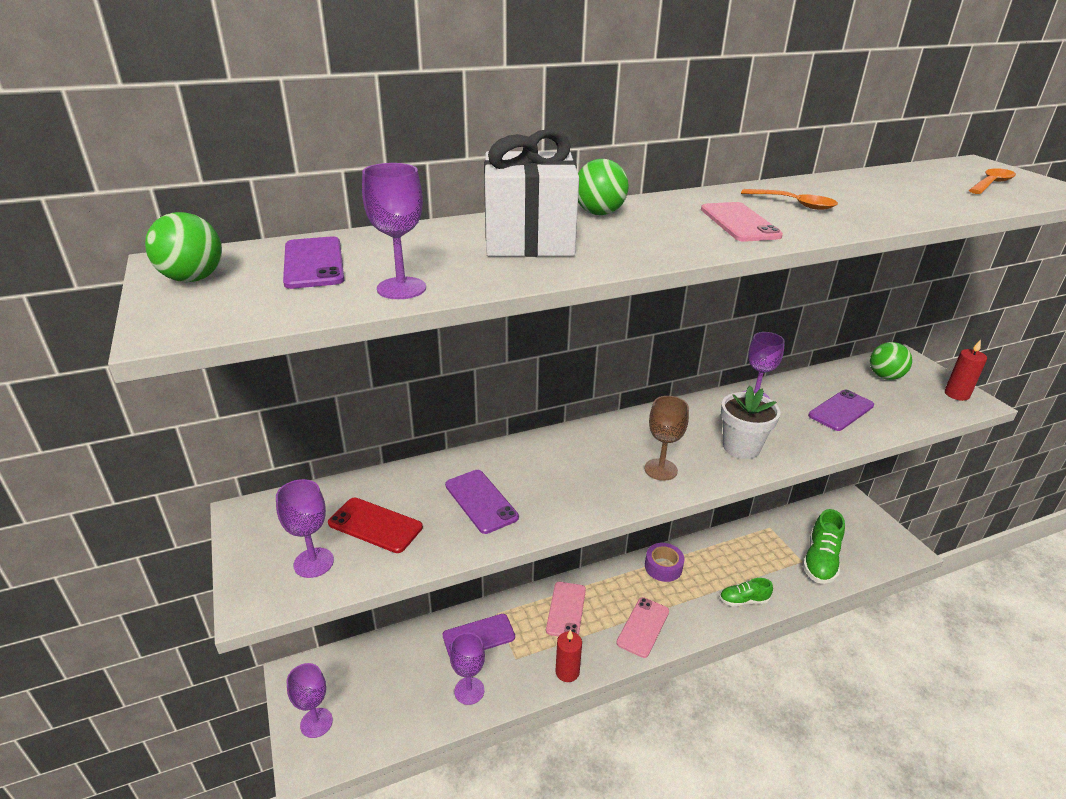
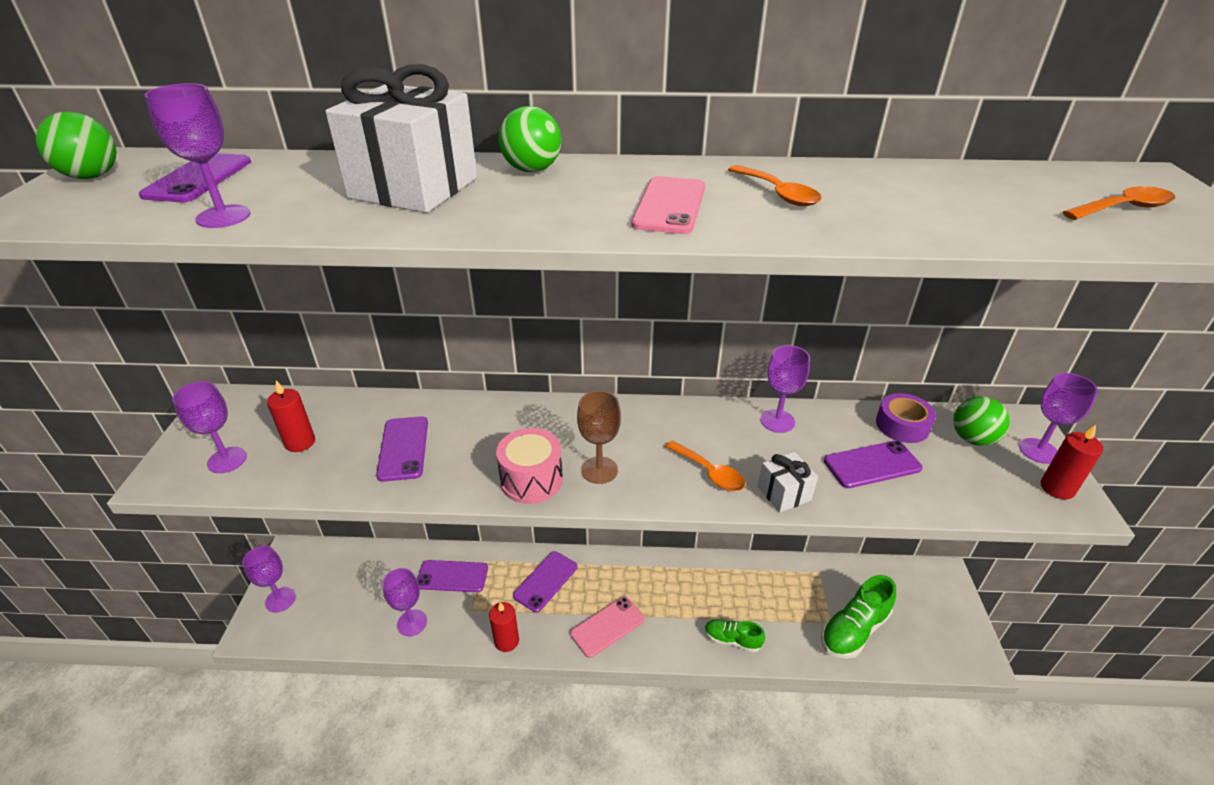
camera: 25 degrees right, 5 degrees up
red phone [328,498,423,553] -> red candle [267,381,315,452]
pink phone [546,582,586,637] -> purple phone [513,551,577,613]
purple tape [645,543,684,582] -> purple tape moved to [876,393,936,443]
white flower pot [721,386,780,459] -> orange spoon [665,440,745,491]
none -> pink drum [496,428,563,504]
none -> white gift [758,452,818,513]
none -> purple goblet [1019,373,1098,464]

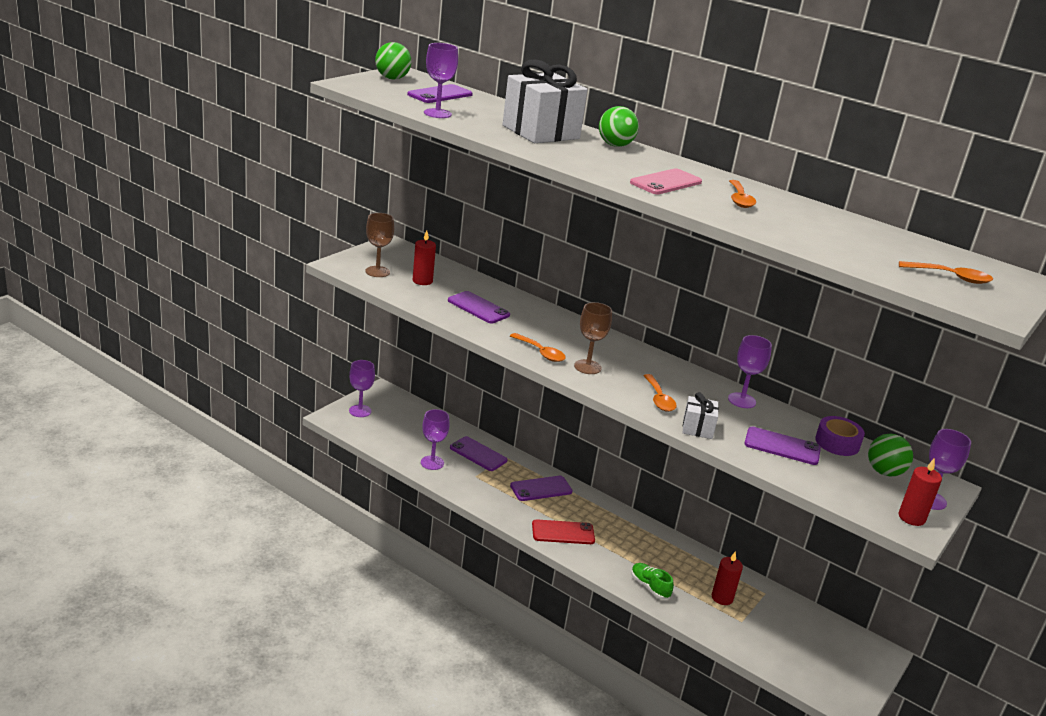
camera: 30 degrees right, 10 degrees down
purple goblet [172,381,247,473] -> brown goblet [365,213,394,277]
purple phone [376,416,428,482] -> purple phone turned 75 degrees counterclockwise [448,291,510,324]
red candle [489,602,519,652] -> red candle moved to [712,551,743,605]
pink drum [496,428,563,504] -> orange spoon [510,333,566,362]
pink phone [570,596,645,658] -> red phone [532,519,595,544]
green shoe [821,575,896,659] -> none

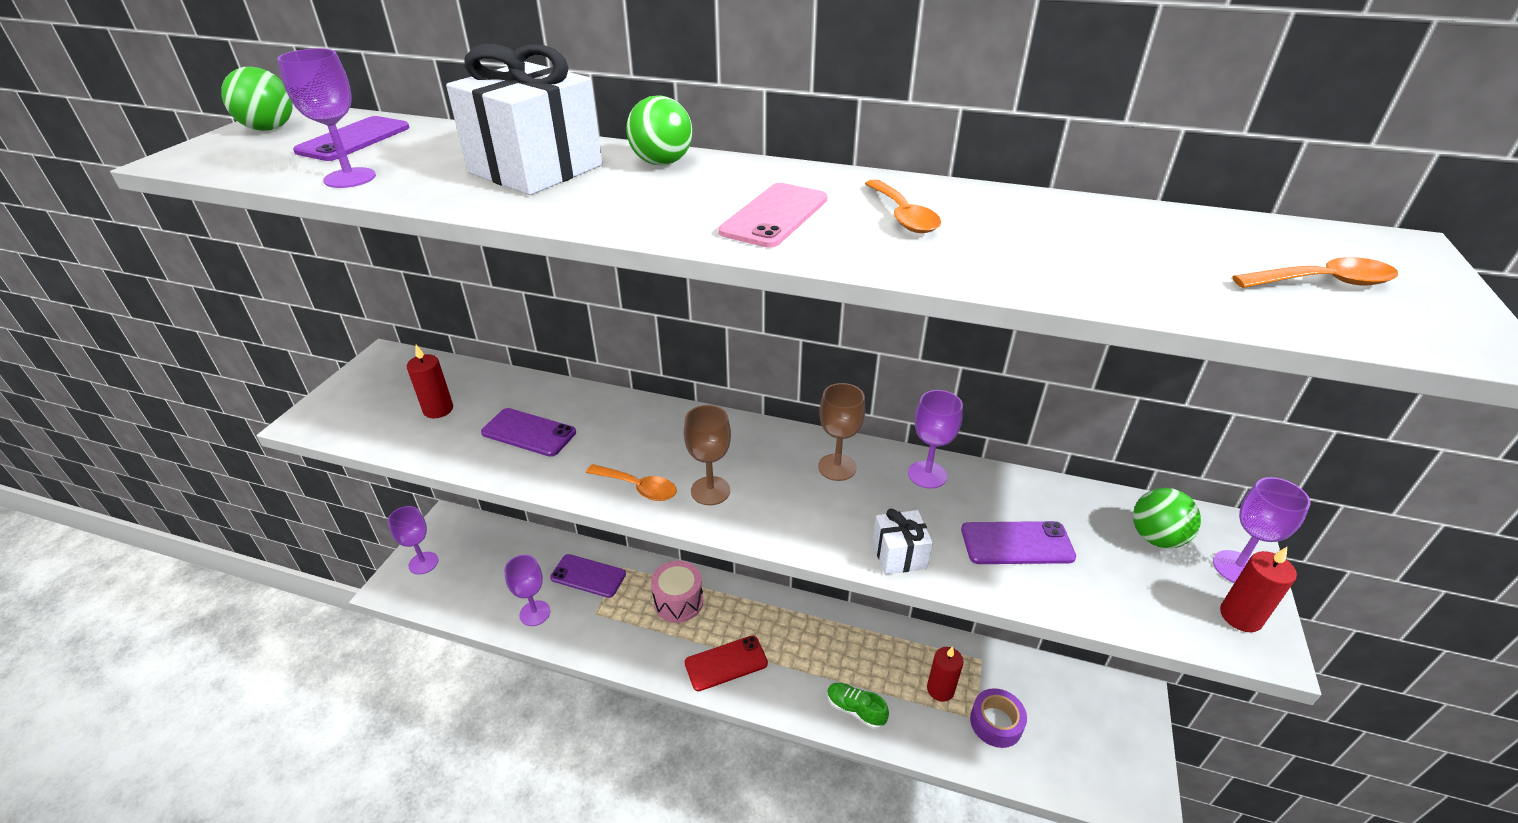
camera: 15 degrees left, 10 degrees up
brown goblet [365,213,394,277] -> brown goblet moved to [818,383,865,481]
purple phone [510,476,573,501] -> pink drum [651,561,703,623]
orange spoon [643,374,677,412] -> none
purple tape [815,416,865,456] -> purple tape moved to [970,688,1027,748]

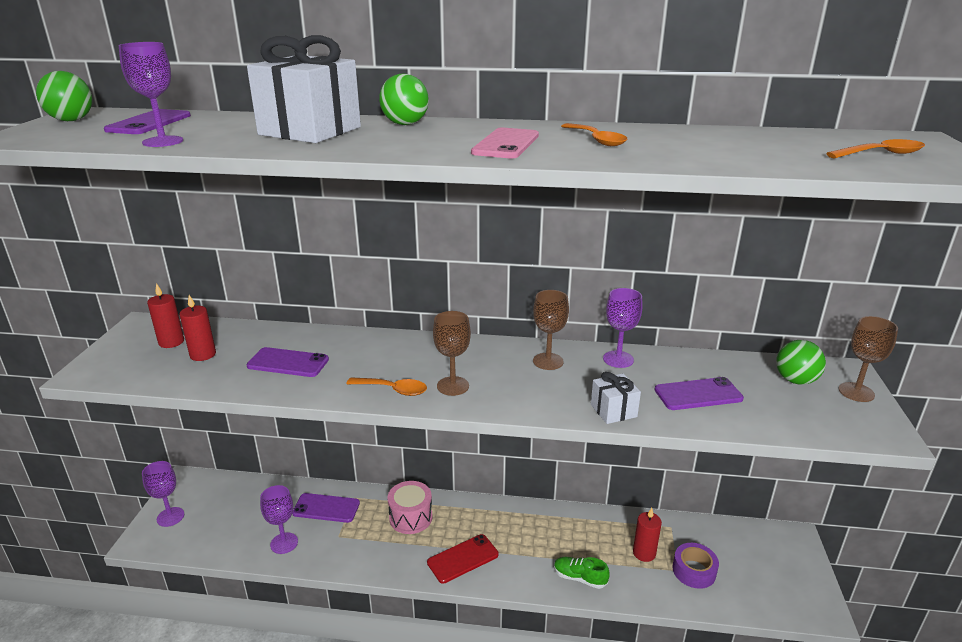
camera: 10 degrees left, 10 degrees down
purple goblet [1213,477,1311,583] -> brown goblet [839,316,898,402]
red candle [1220,547,1297,632] -> red candle moved to [147,283,184,348]

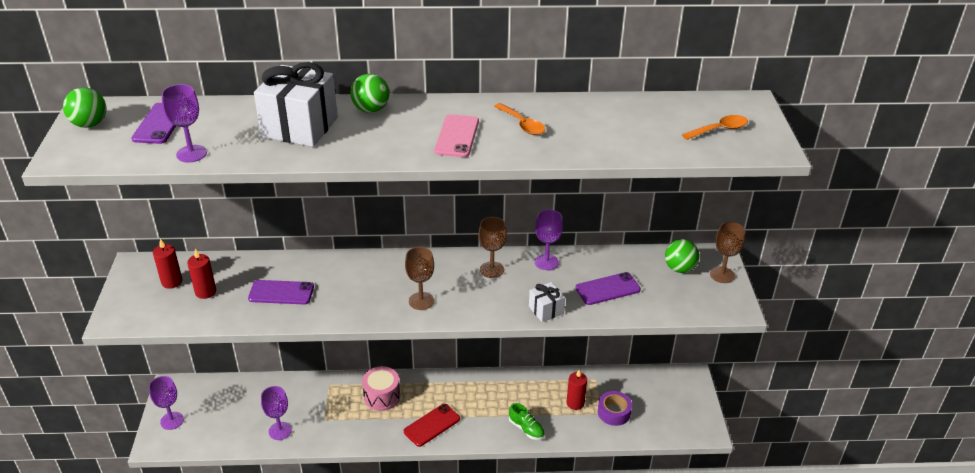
camera: 10 degrees left, 10 degrees up
purple phone [292,493,360,523] -> none
orange spoon [346,377,427,396] -> none
green shoe [554,557,610,589] -> green shoe turned 150 degrees counterclockwise [509,403,545,440]

